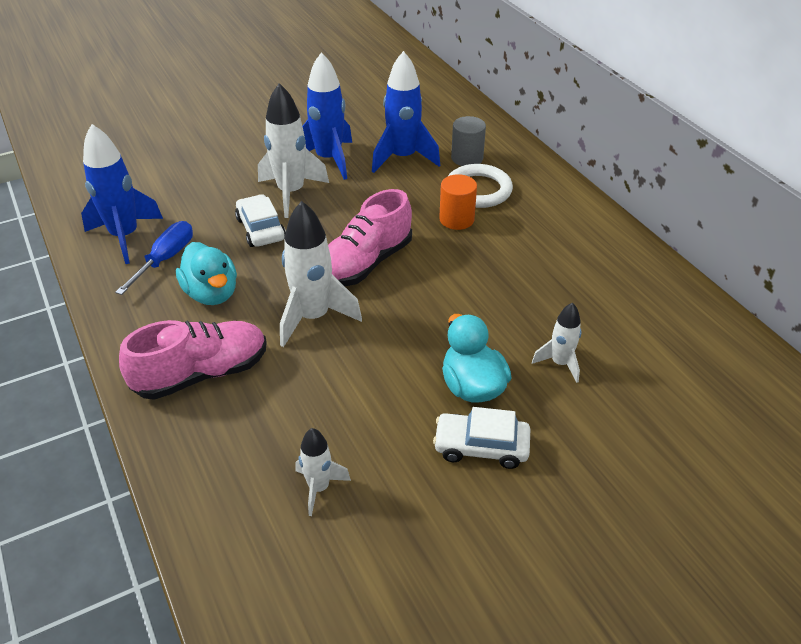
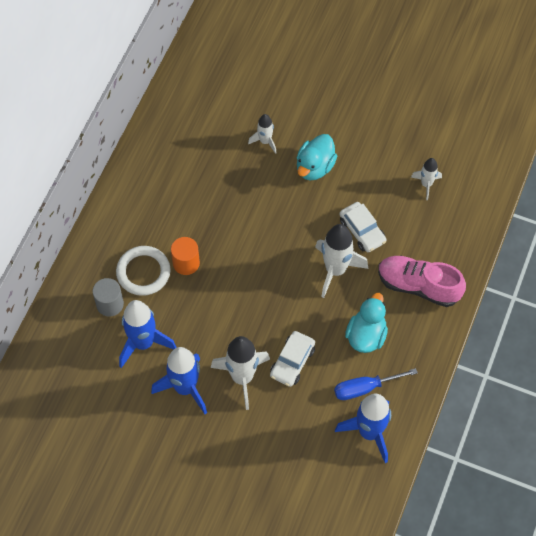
camera: 130 degrees left, 20 degrees up
pink shoe [328,189,412,286] -> none
white car [433,407,530,469] -> white car moved to [340,202,387,252]

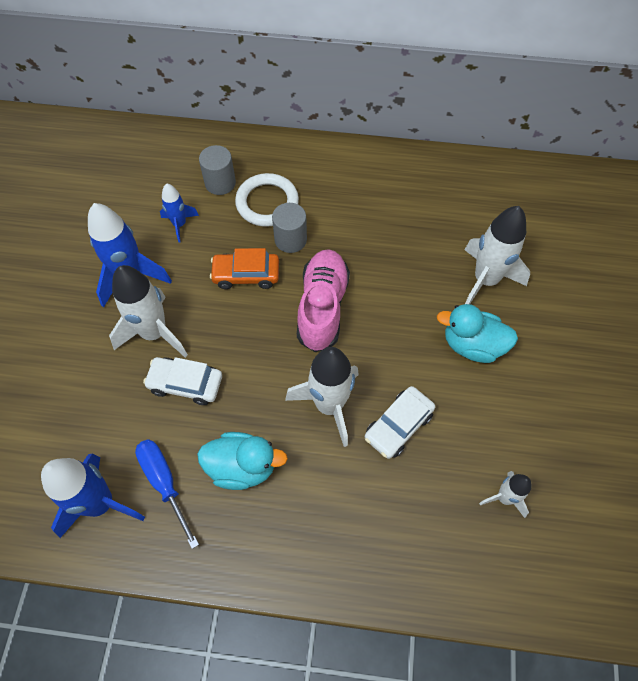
camera: 75 degrees right, 0 degrees up
blue rocket [119,300,177,368] -> blue rocket [160,183,199,243], size x0.55
orange cylinder [171,237,200,275] -> grey cylinder [272,203,307,253]
white rocket [248,114,276,154] -> white rocket [464,206,530,304], size x1.81
pink shoe [378,256,466,307] -> pink shoe moved to [297,249,350,352]
none -> orange car [210,248,279,289]

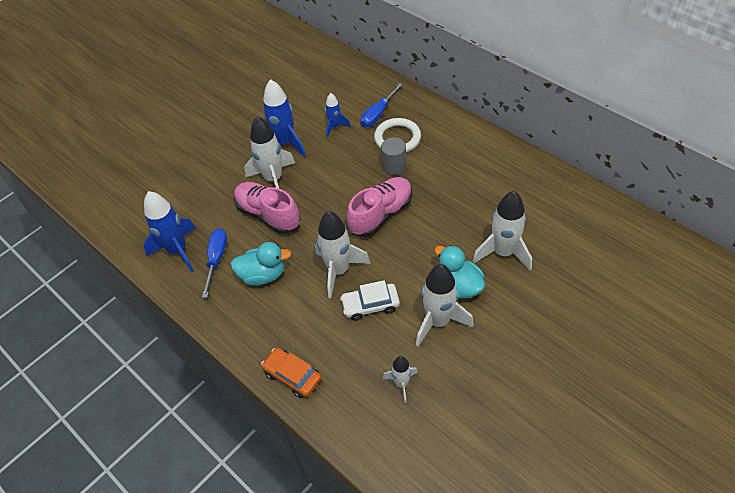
camera: 40 degrees right, 10 degrees down
white car [143,357,222,405] -> pink shoe [234,182,301,234]
turquoise duck [197,432,288,490] -> turquoise duck turned 45 degrees counterclockwise [230,242,291,286]
grey cylinder [199,145,236,195] -> blue screwdriver [360,83,403,128]
orange car [210,248,279,289] -> orange car moved to [261,347,322,398]
none -> white rocket [416,264,474,346]

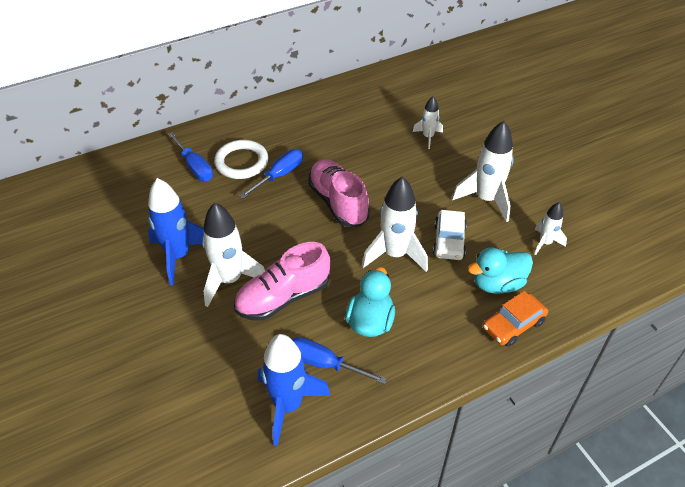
camera: 75 degrees left, 5 degrees down
blue rocket [325,93,351,137] -> none
grey cylinder [381,137,406,175] -> blue screwdriver [239,149,303,199]
turquoise duck [435,245,485,299] -> turquoise duck moved to [468,247,533,294]
white rocket [473,191,532,271] -> white rocket [413,96,443,149], size x0.55

